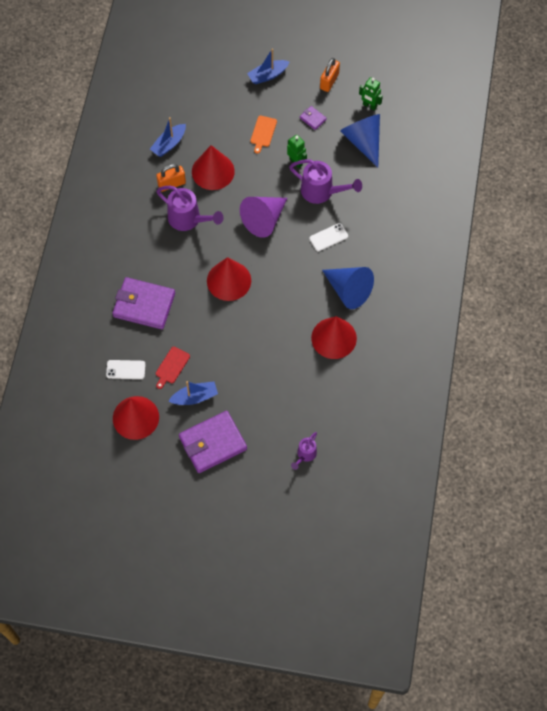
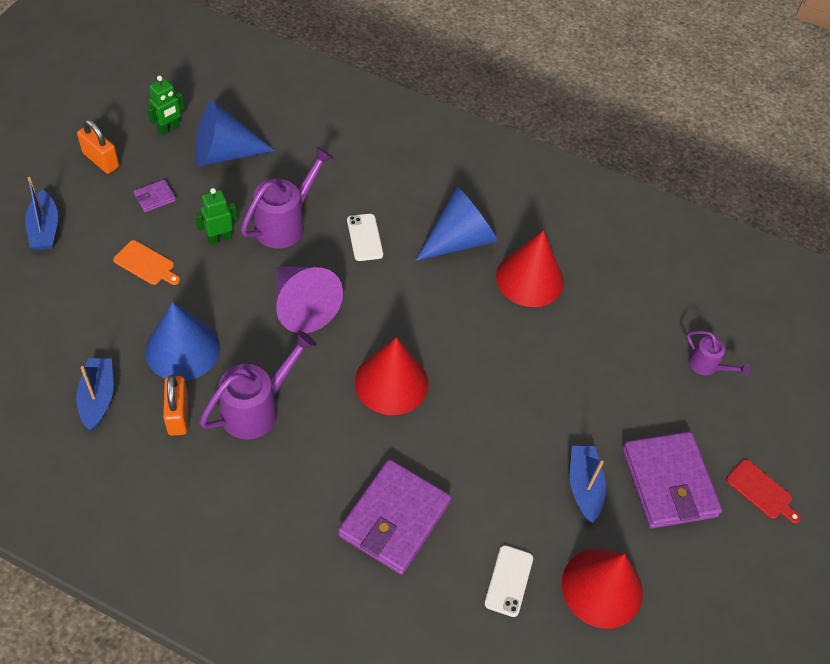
camera: 80 degrees left, 10 degrees down
blue boat [150,117,186,157] -> blue boat turned 150 degrees counterclockwise [76,358,113,430]
red cutting board [156,347,190,389] -> red cutting board moved to [726,459,801,524]
red cone [192,145,235,190] -> blue cone [145,302,220,381]

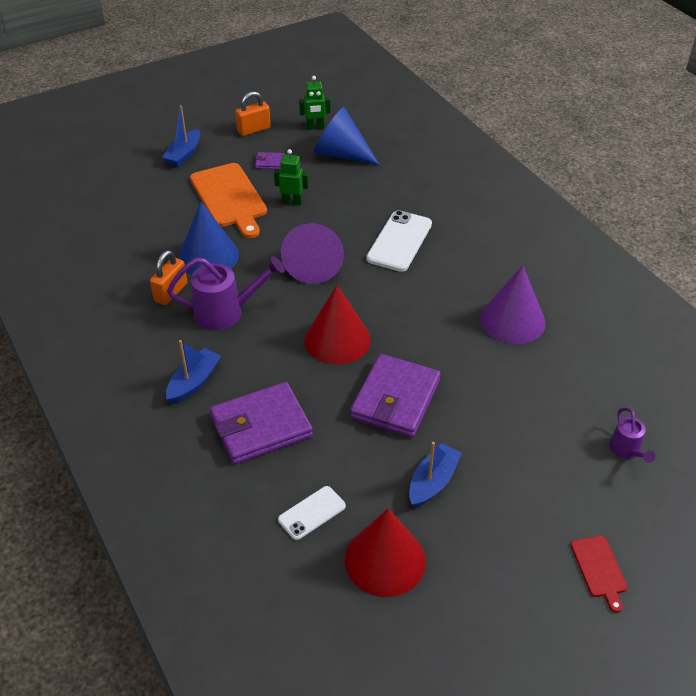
camera: 40 degrees right, 10 degrees down
blue boat [76,358,113,430] -> blue boat moved to [166,340,221,404]
orange padlock [77,119,119,174] -> orange padlock turned 75 degrees clockwise [235,91,271,136]
orange cutting board [113,240,180,285] -> orange cutting board [190,163,267,238], size x2.03
purple watering can [241,147,334,248] -> none
white phone [347,214,383,261] -> white phone [366,210,432,272], size x1.69
blue cone [415,187,498,261] -> none
red cone [496,230,564,307] -> purple cone [480,265,546,344]
purple wallet [622,431,722,529] -> purple wallet moved to [350,354,441,438]

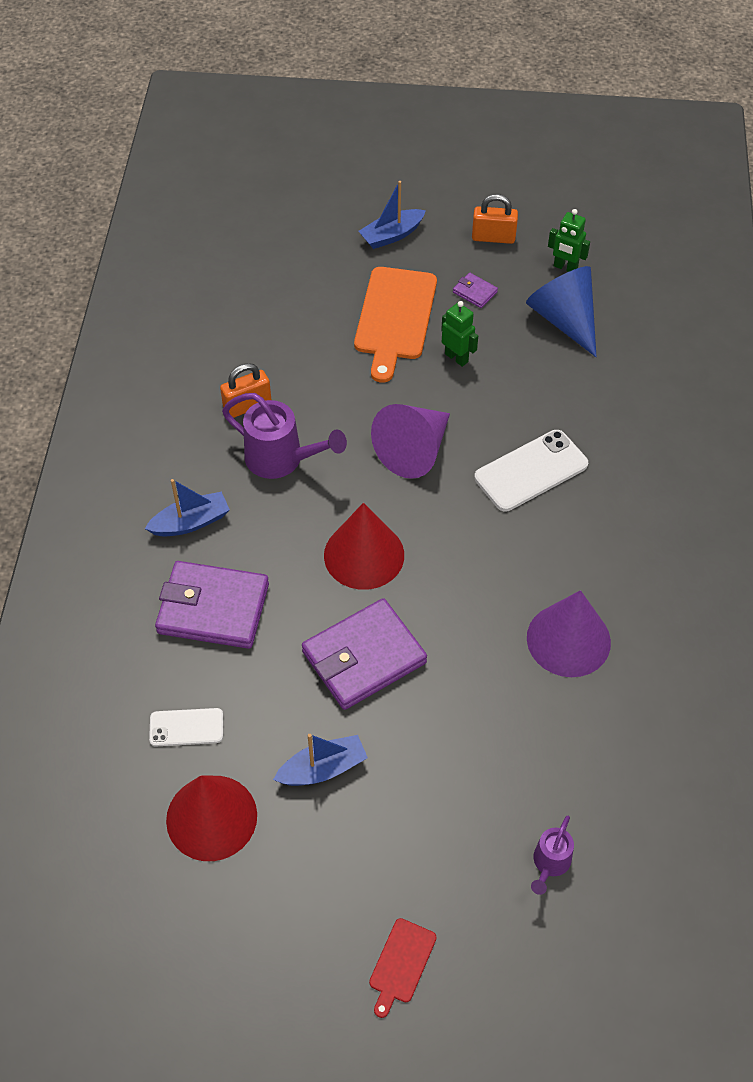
camera: 35 degrees right, 10 degrees up
blue cone [178,202,239,274] -> none

